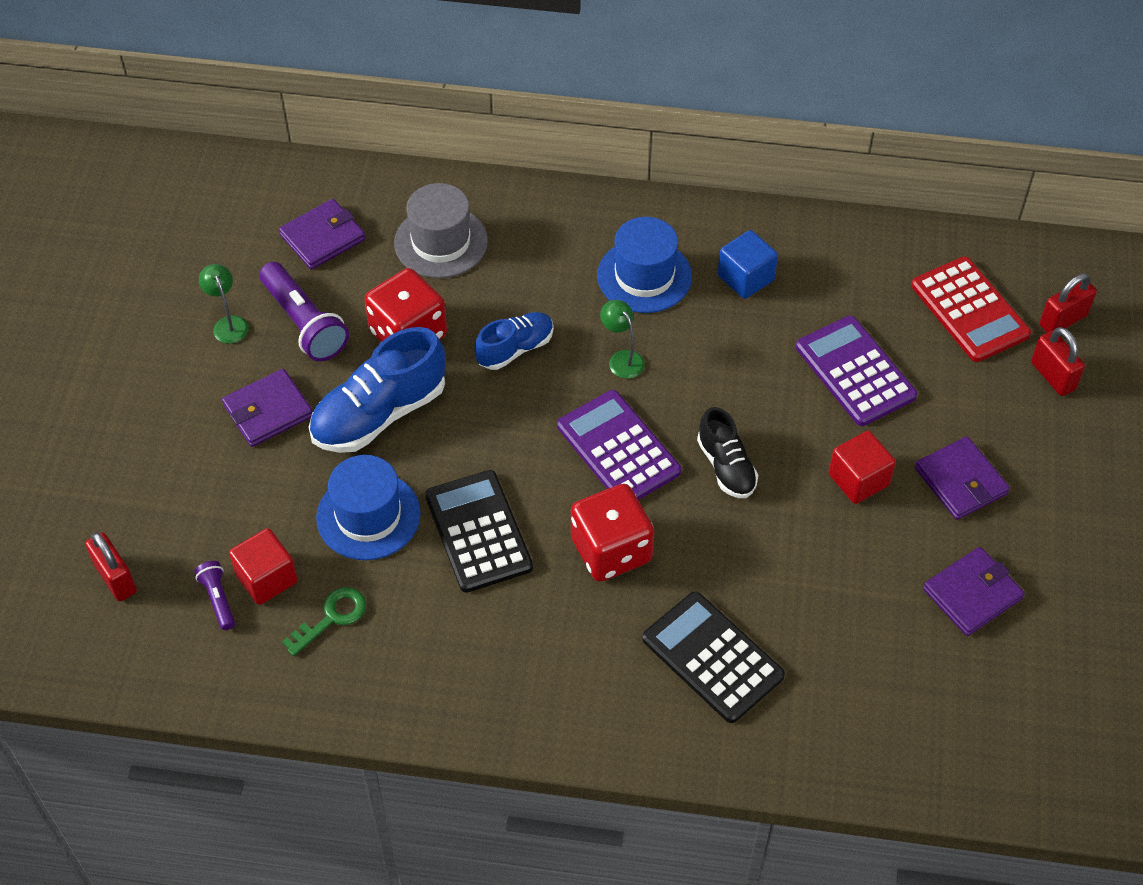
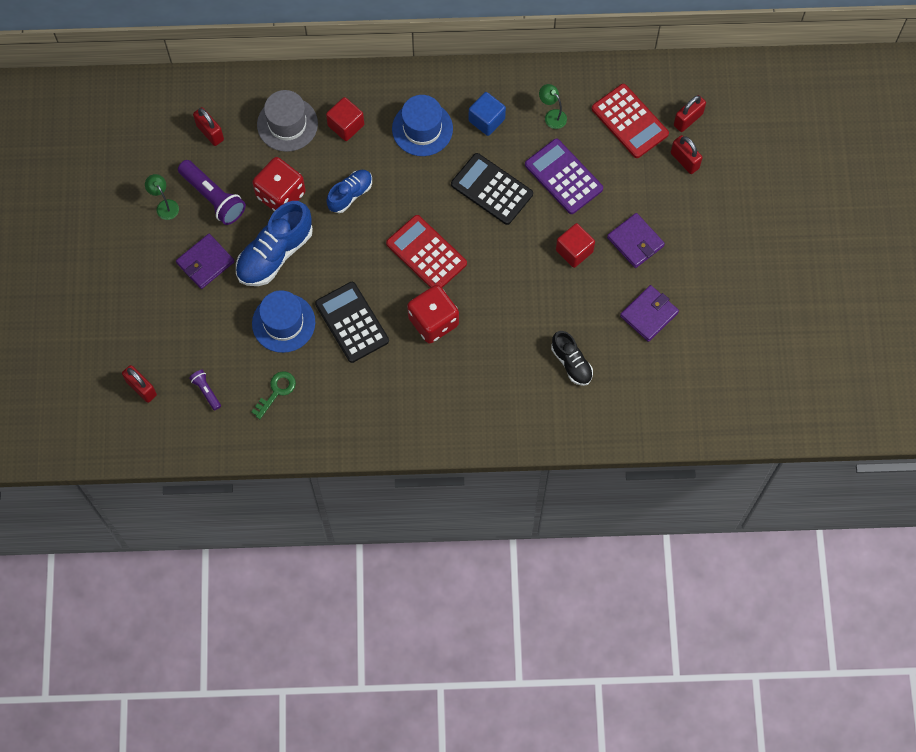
camera: 10 degrees left, 15 degrees up
red cube [229,528,298,605] -> red cube moved to [326,97,364,141]
purple wallet [279,199,365,269] -> red padlock [193,107,224,146]
purple calculator [557,390,681,500] -> red calculator [386,215,467,288]
green lamp [600,300,645,379] -> green lamp moved to [539,84,567,129]
black calculator [642,591,785,723] -> black calculator moved to [451,153,533,225]
black shoe [697,407,758,498] -> black shoe moved to [551,331,593,386]

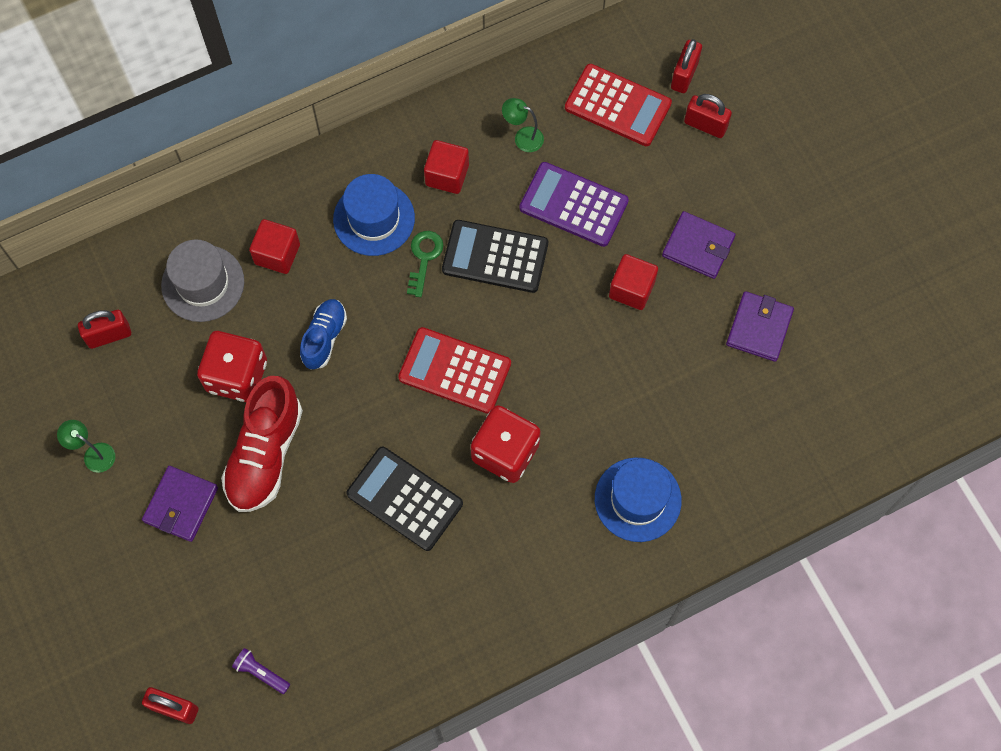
camera: 25 degrees left, 0 degrees up
purple flashlight [178,160,246,225] -> none
red padlock [193,107,224,146] -> red padlock turned 45 degrees counterclockwise [78,310,131,349]
blue shoe [236,201,313,286] -> red shoe [221,376,303,512]
green key [251,371,296,419] -> green key moved to [407,231,443,297]
blue hat [252,290,315,353] -> blue hat moved to [595,457,682,542]
blue cube [469,92,506,136] -> red cube [424,140,469,194]
black shoe [551,331,593,386] -> none

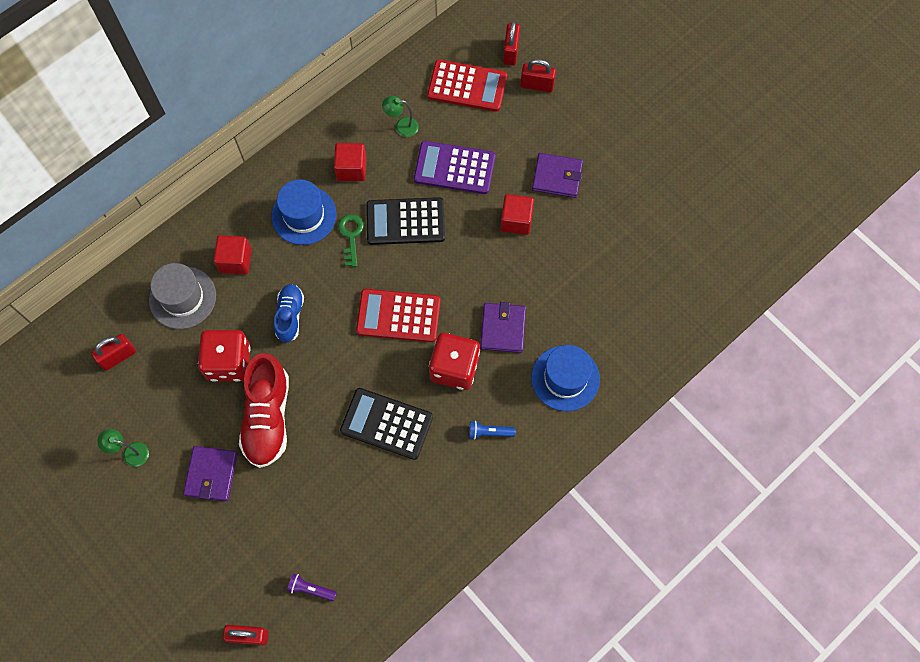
camera: 15 degrees left, 0 degrees up
purple wallet [726,291,794,362] -> purple wallet moved to [480,302,526,353]
none -> blue flashlight [469,421,515,440]

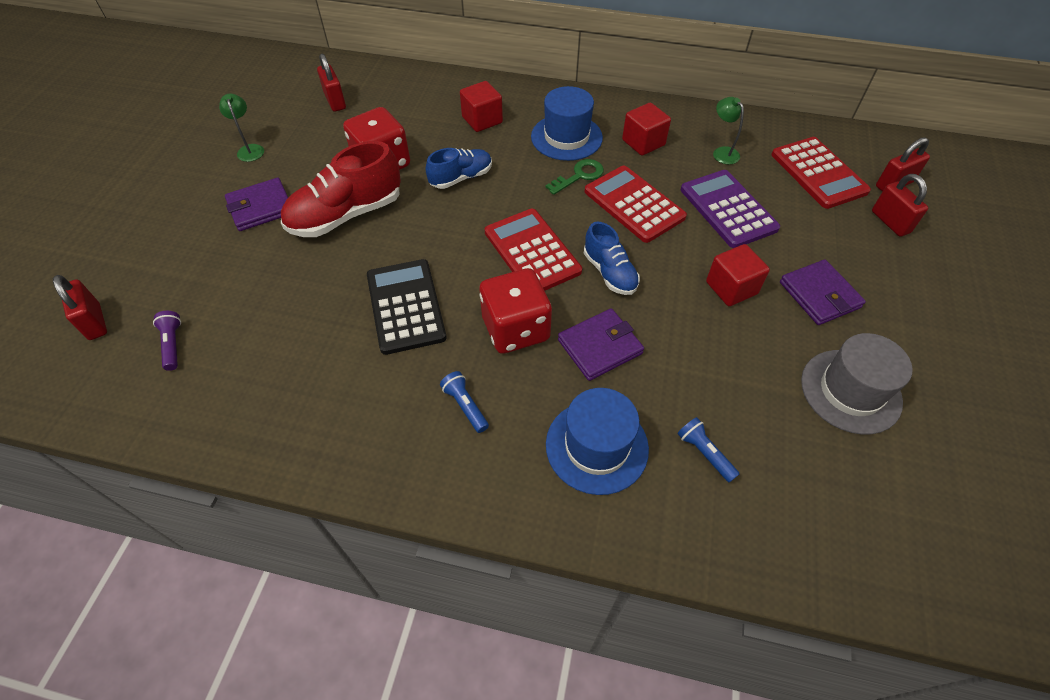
camera: 55 degrees right, 15 degrees down
red padlock [91,334,136,371] -> red padlock turned 45 degrees clockwise [317,54,346,112]
grey hat [149,263,216,329] -> grey hat moved to [801,333,913,435]
black calculator [366,197,445,245] -> red calculator [584,166,687,243]
none -> blue shoe [584,222,640,295]
none -> blue flashlight [678,417,739,483]

